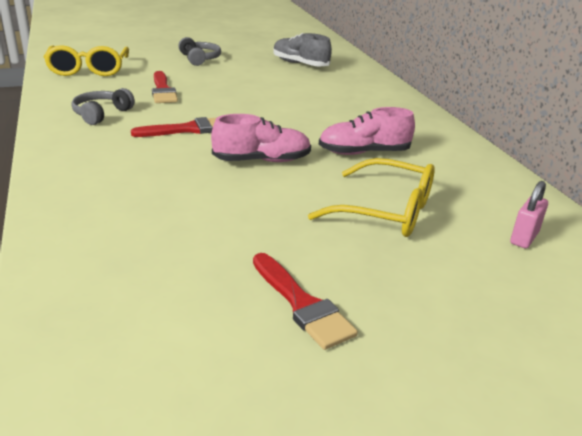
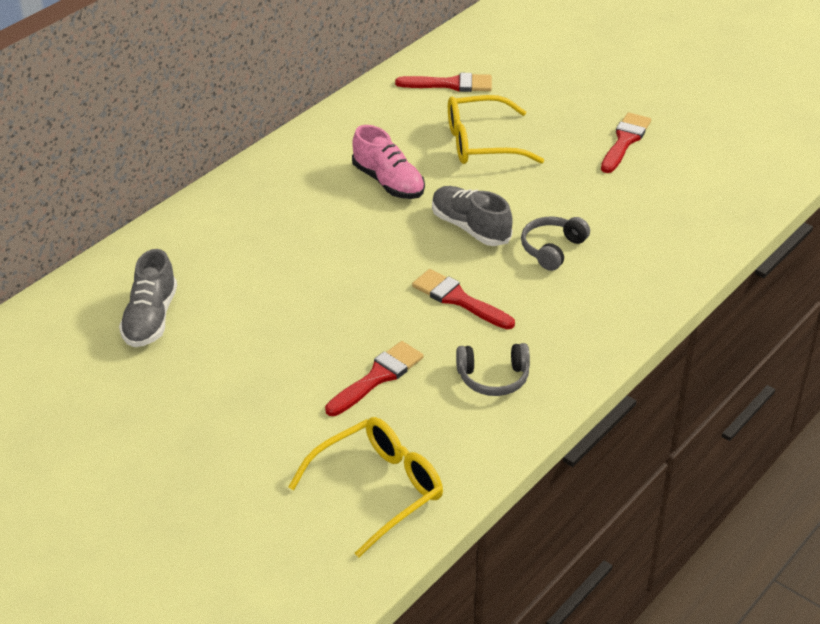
camera: 120 degrees left, 10 degrees up
grey headphones [178,37,221,66] -> grey headphones moved to [521,217,590,271]
pink shoe [211,114,311,162] -> grey shoe [432,186,513,246]
yellow glasses [308,158,435,237] -> yellow glasses turned 90 degrees counterclockwise [448,95,544,164]
pink padlock [510,181,548,248] -> red brush [395,73,492,92]

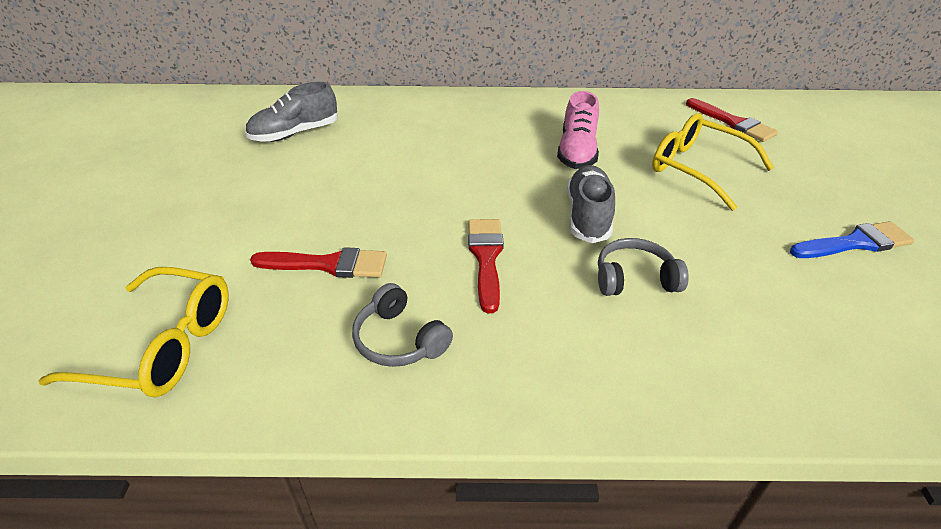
camera: 50 degrees right, 0 degrees up
red brush [601,112,651,173] -> blue brush [790,221,915,258]

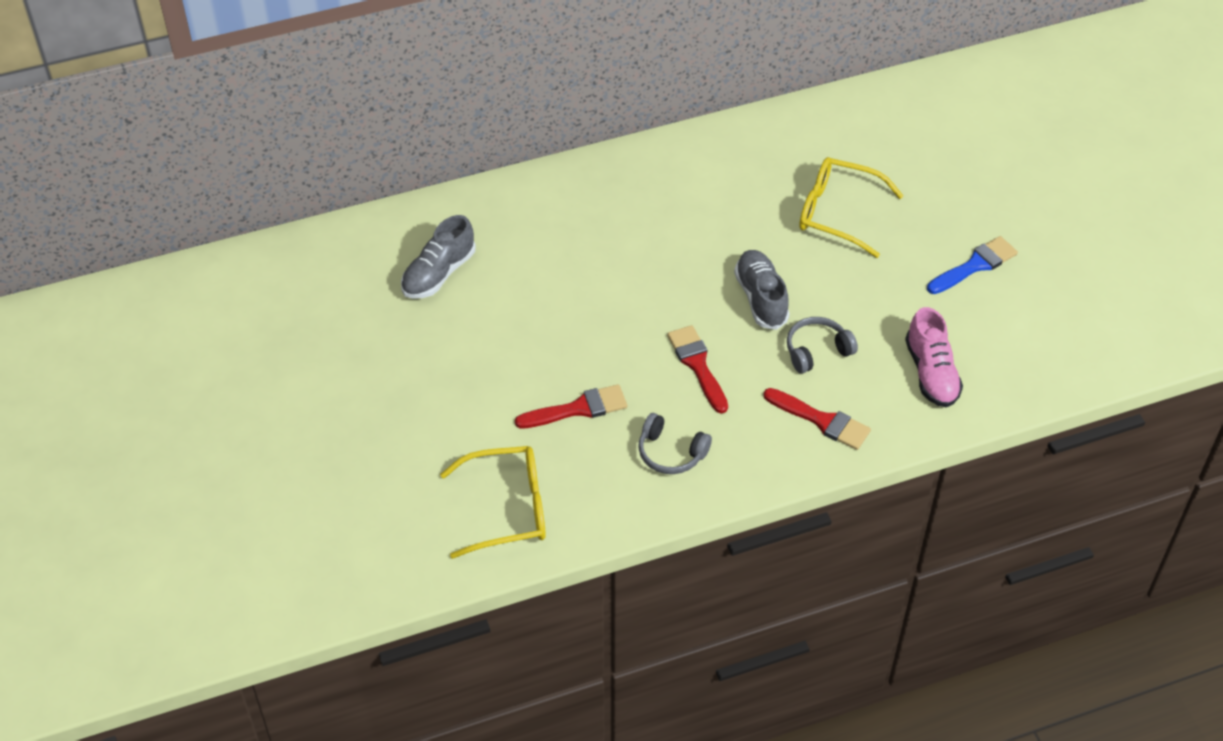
camera: 20 degrees left, 10 degrees up
pink shoe [557,91,599,169] -> pink shoe moved to [905,307,963,407]
red brush [686,98,778,142] -> red brush moved to [764,388,871,450]

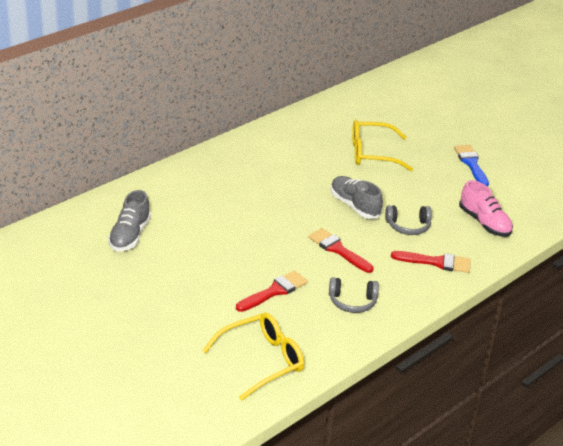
camera: 25 degrees left, 15 degrees down
grey headphones [787,317,858,374] -> grey headphones turned 135 degrees counterclockwise [385,205,432,235]
blue brush [927,236,1018,294] -> blue brush turned 45 degrees counterclockwise [454,145,489,187]

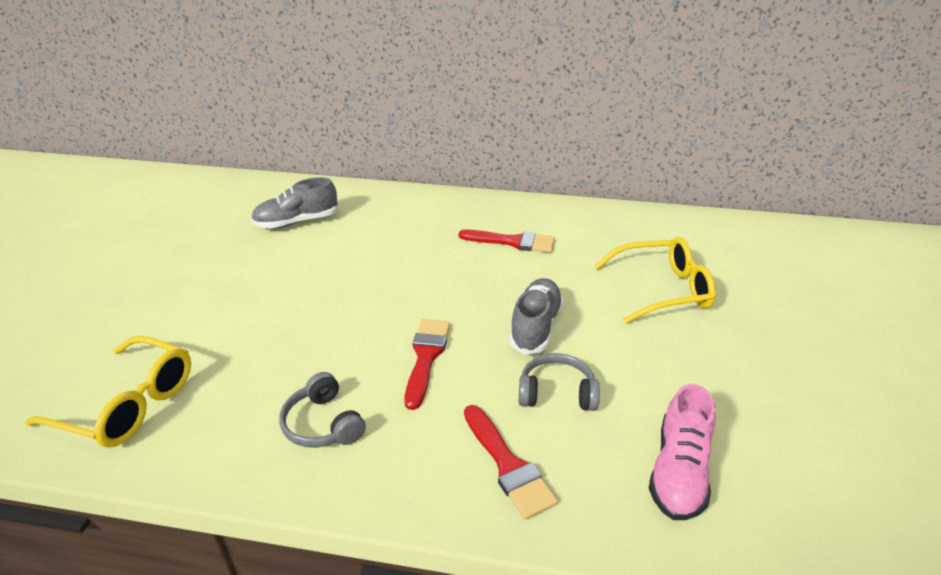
camera: 55 degrees right, 0 degrees up
red brush [236,270,308,312] -> red brush moved to [459,230,555,253]
yellow glasses [352,120,413,171] -> yellow glasses turned 120 degrees clockwise [595,237,716,323]
grey headphones [385,205,432,235] -> grey headphones turned 135 degrees clockwise [519,353,600,411]
blue brush [454,145,489,187] -> none

